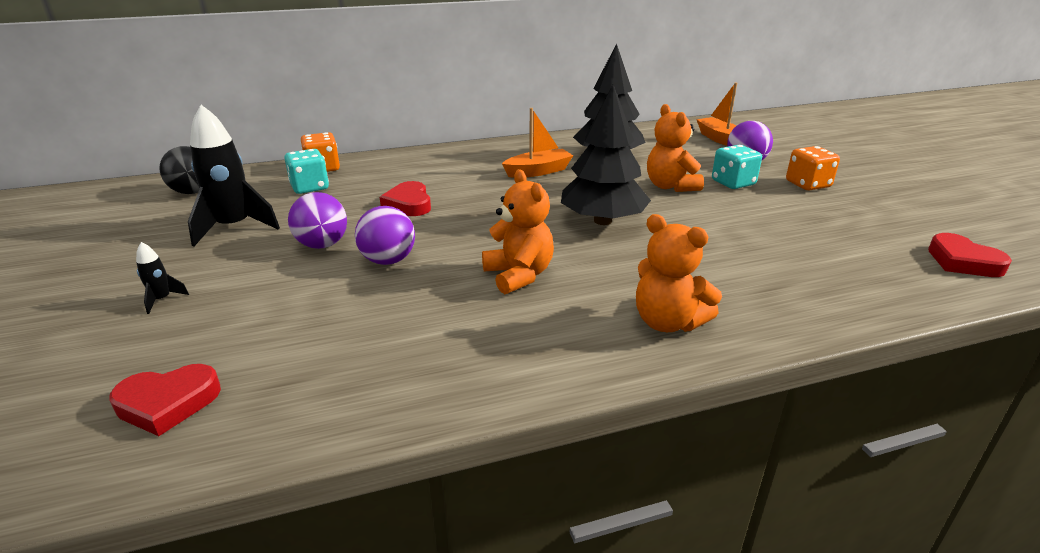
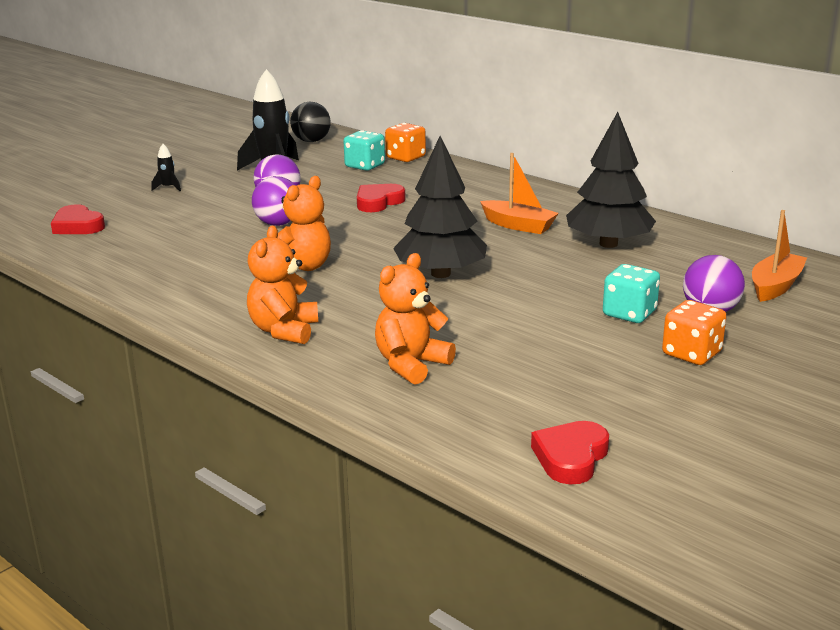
camera: 60 degrees right, 5 degrees down
orange teddy bear [647,104,704,192] -> orange teddy bear moved to [375,253,456,385]

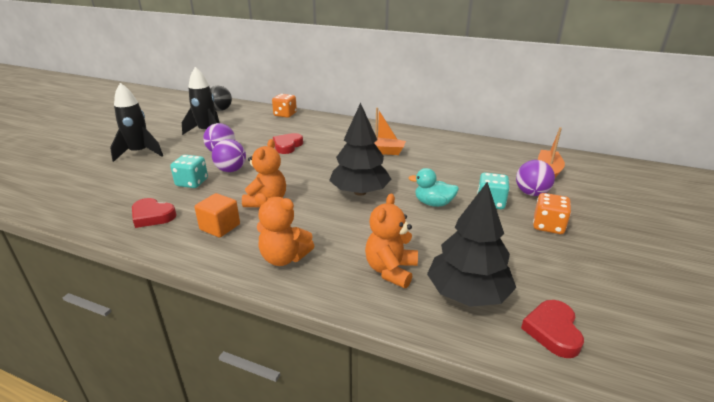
camera: 20 degrees left, 5 degrees up
red heart [51,204,105,234] -> red heart moved to [132,198,176,228]
black rocket [151,144,181,191] -> black rocket [110,83,163,162], size x2.28
orange teddy bear [247,225,318,344] -> orange teddy bear turned 60 degrees counterclockwise [255,193,314,266]
turquoise dice [344,130,385,171] -> turquoise dice moved to [170,155,208,188]
black tree [566,112,656,248] -> black tree moved to [427,182,516,307]
none -> orange cube [195,193,240,238]
none -> turquoise duck [409,168,459,207]

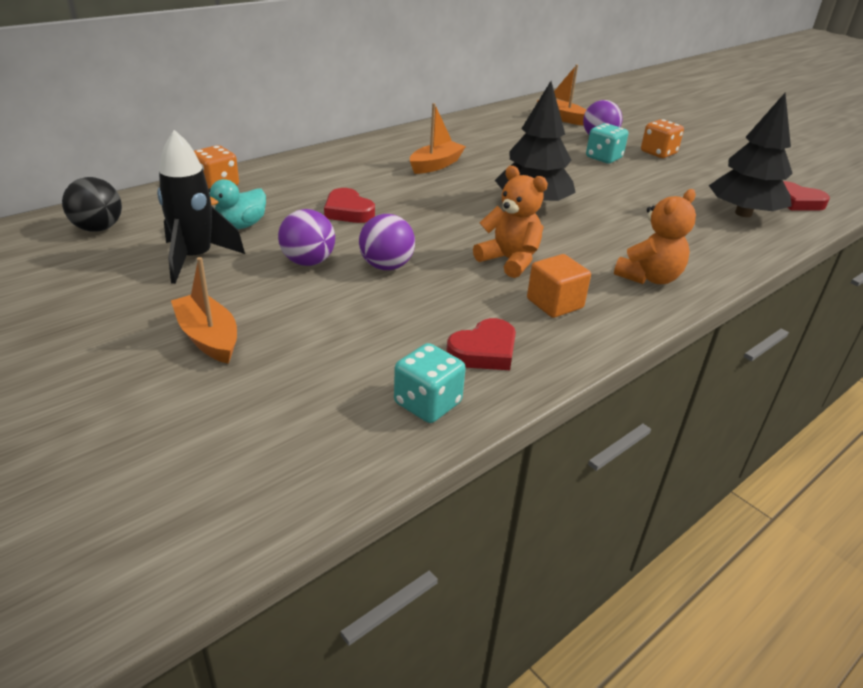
camera: 65 degrees left, 5 degrees up
black rocket [110,83,163,162] -> orange boat [171,257,237,364]
turquoise dice [170,155,208,188] -> turquoise dice moved to [394,343,466,423]
orange teddy bear [365,194,418,288] -> none
turquoise duck [409,168,459,207] -> turquoise duck moved to [209,179,266,229]

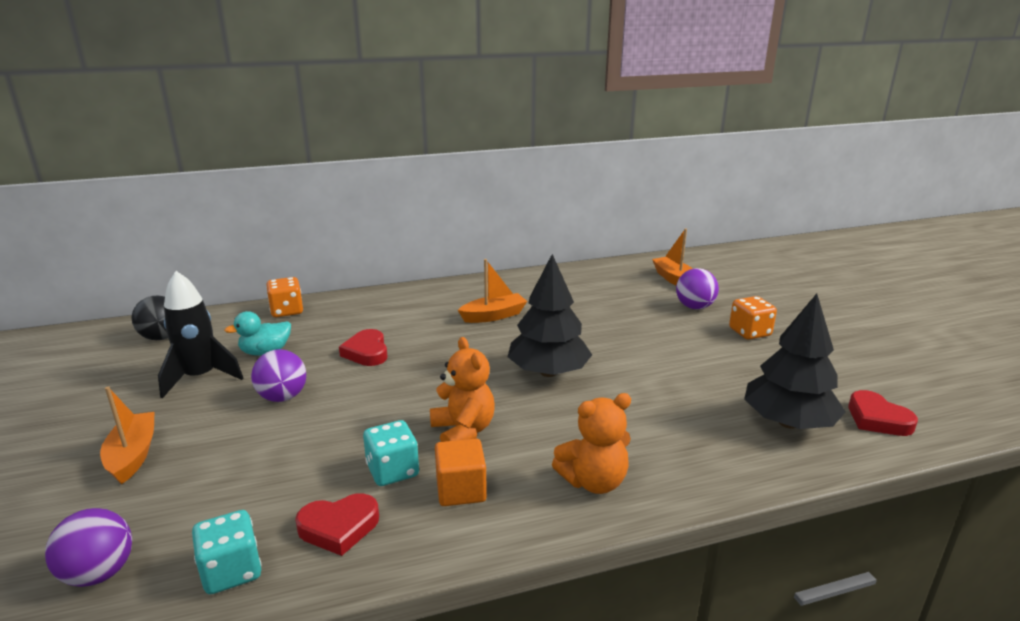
camera: 25 degrees right, 10 degrees down
purple ball [359,214,415,270] -> purple ball moved to [45,508,132,587]
turquoise dice [586,123,628,163] -> turquoise dice moved to [363,420,419,486]

